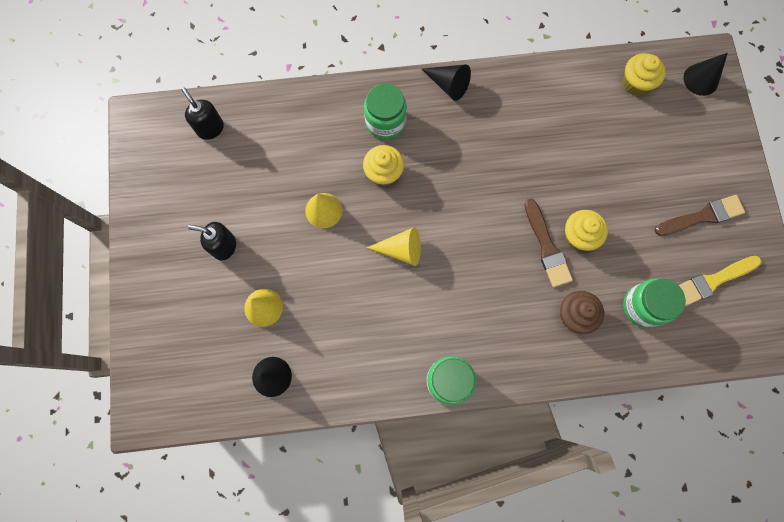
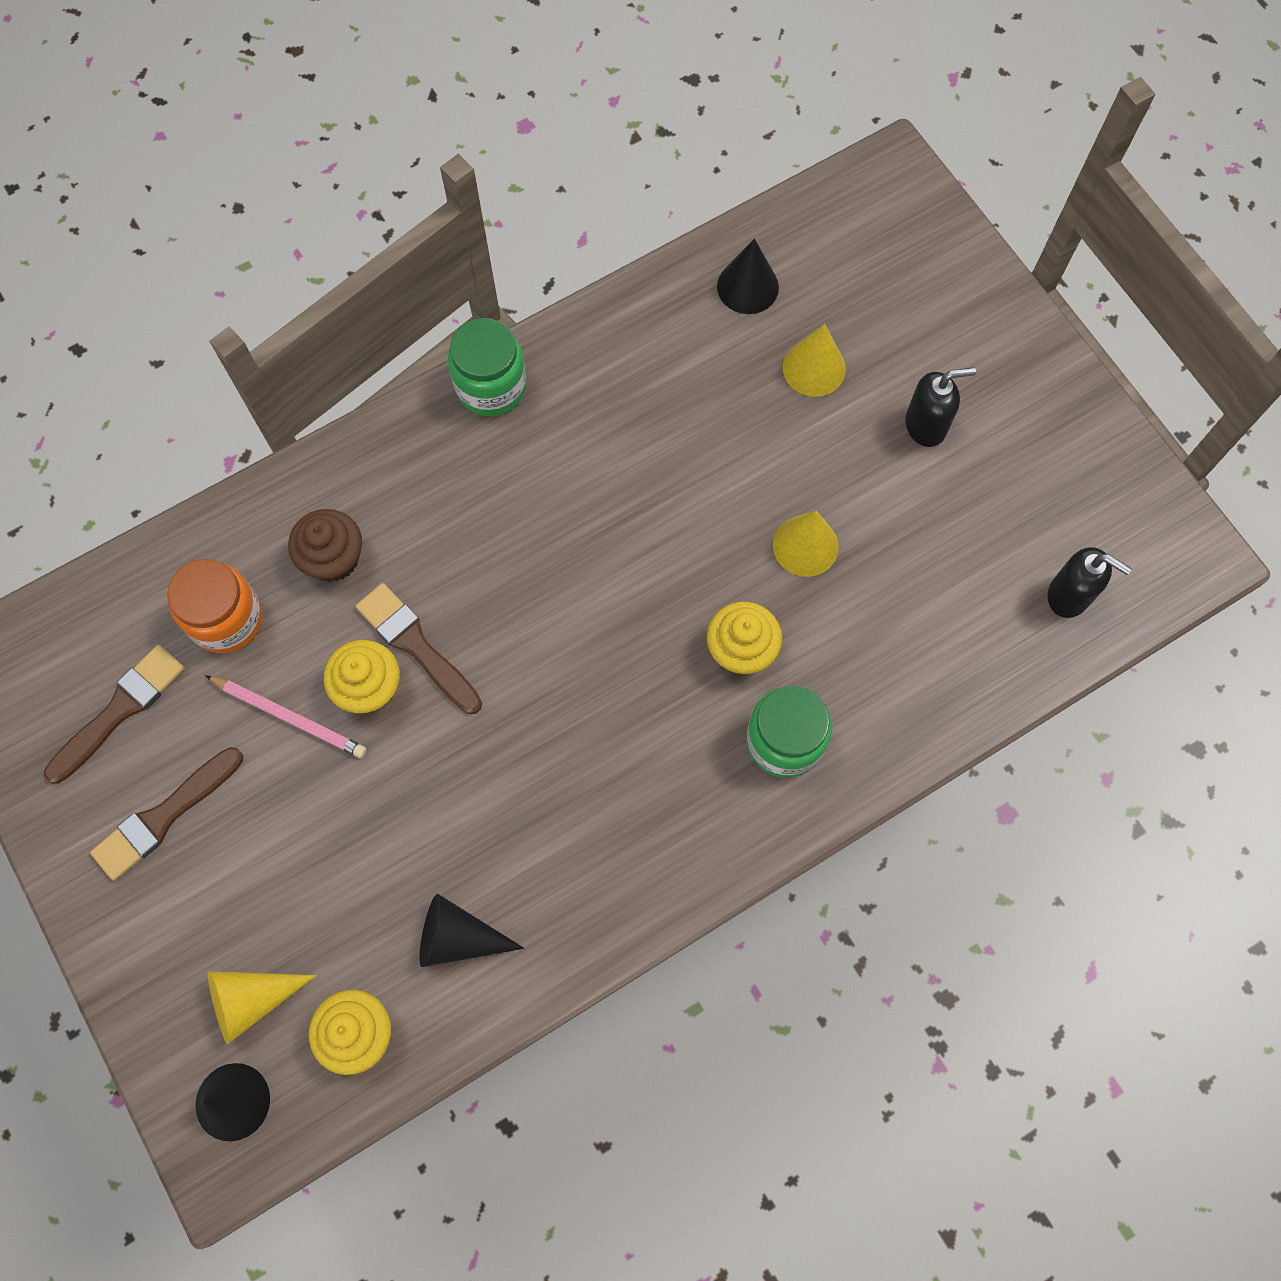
camera: 155 degrees right, 5 degrees down
yellow cone [367,227,421,266] -> yellow cone moved to [208,971,316,1044]
black cone [422,64,471,101] -> black cone moved to [419,894,524,967]
green jar [623,278,686,328] -> orange jar [167,559,263,653]
yellow brush [679,256,761,306] -> brown brush [44,645,185,784]
none -> pink pencil [205,675,367,758]

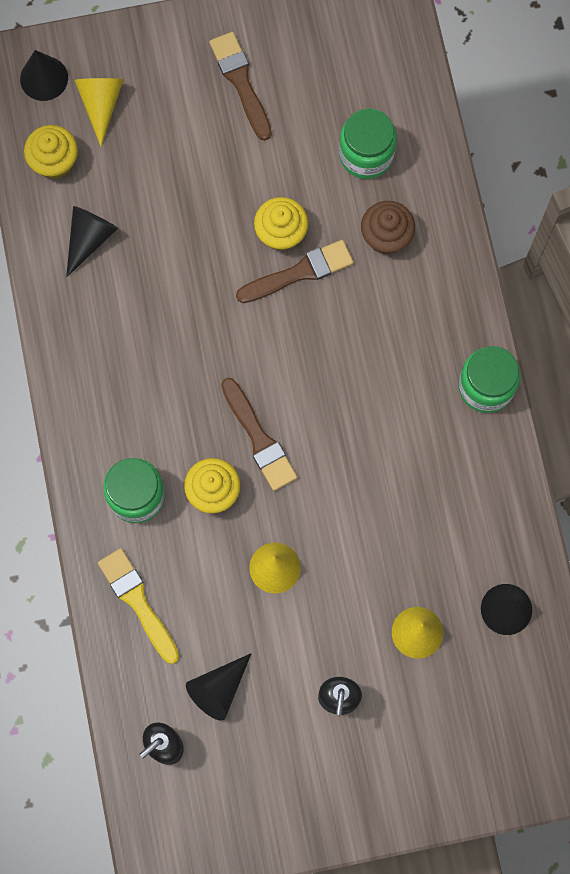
camera: 110 degrees right, 5 degrees up
brown brush [44,645,185,784] -> brown brush moved to [221,378,297,491]
orange jar [167,559,263,653] -> green jar [339,108,397,179]
pink pencil [205,675,367,758] -> none
none -> yellow brush [98,548,179,664]
none -> black cone [186,653,252,720]

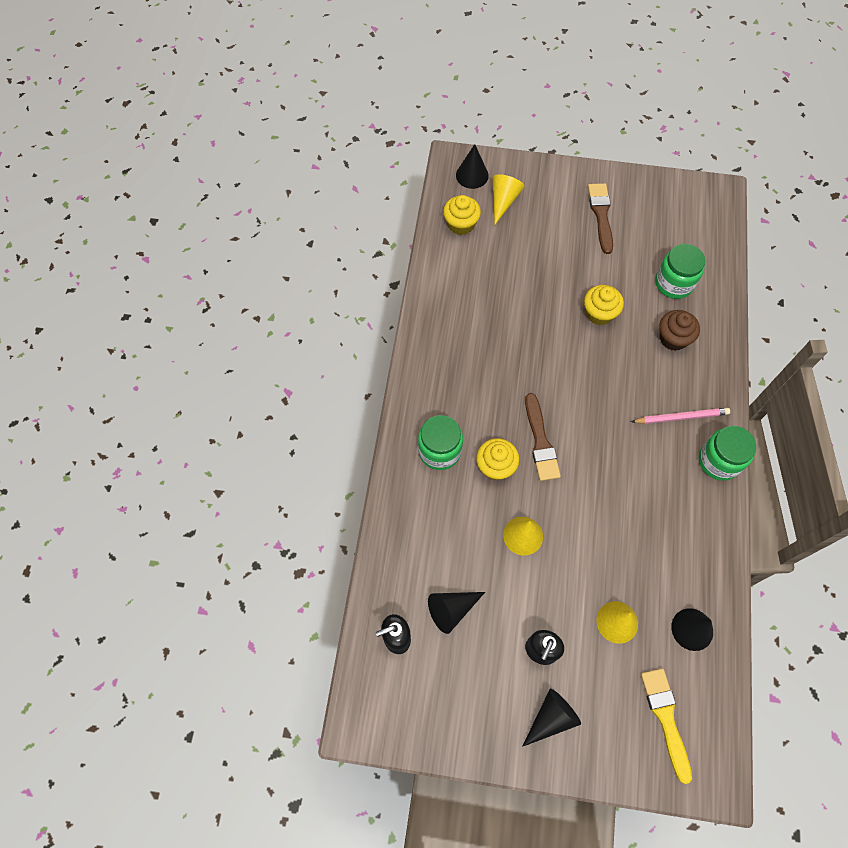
camera: 20 degrees right, 10 degrees down
black cone [66,206,118,277] -> black cone moved to [522,689,581,747]
yellow brush [98,548,179,664] -> yellow brush moved to [641,668,692,784]
brown brush [236,240,354,303] -> none
none -> pink pencil [631,408,730,424]

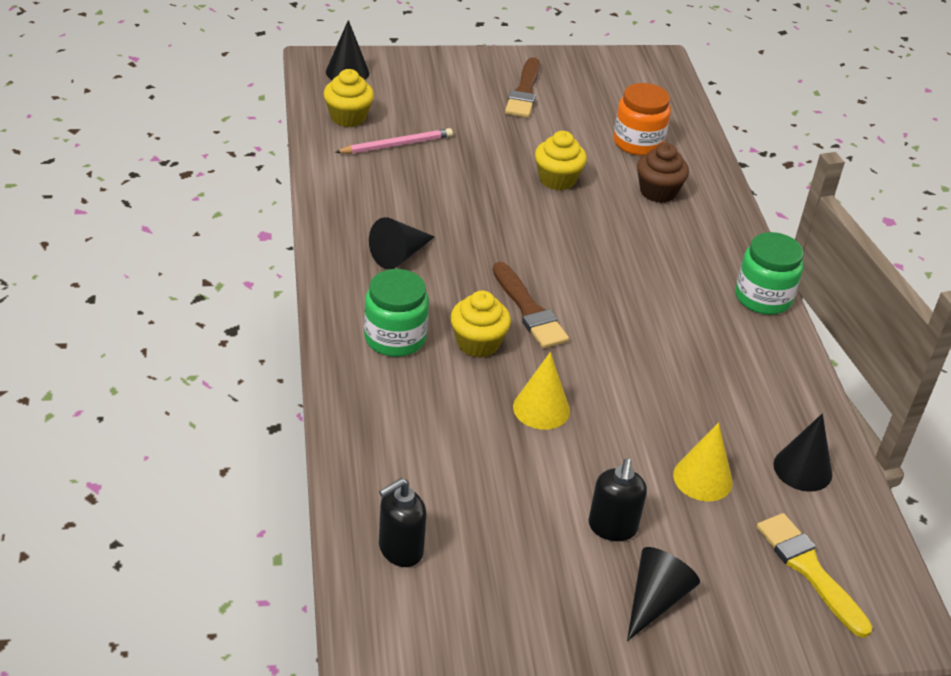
camera: 20 degrees left, 25 degrees down
black cone [428,592,485,634] -> black cone moved to [369,217,435,269]
yellow cone [492,174,525,224] -> none
brown brush [588,183,613,254] -> brown brush turned 150 degrees counterclockwise [505,57,540,118]
pink pencil [631,408,730,424] -> pink pencil moved to [335,128,453,154]
green jar [655,244,705,299] -> orange jar [613,83,671,156]

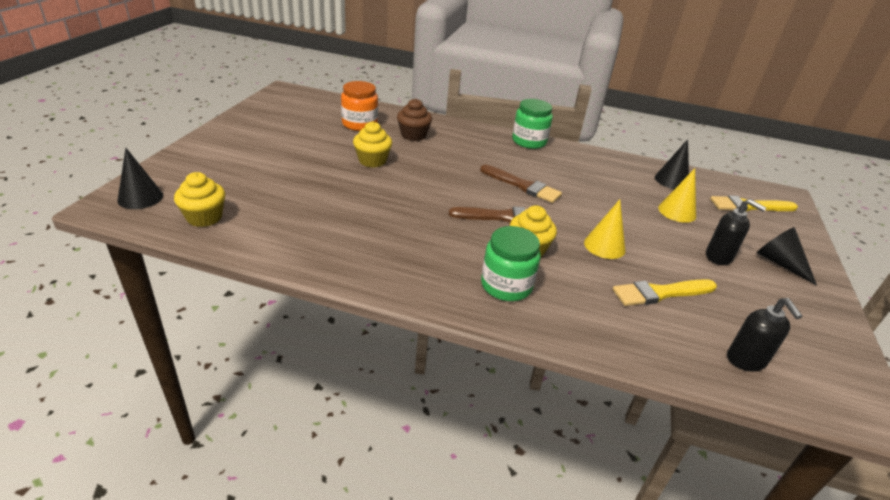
camera: 65 degrees left, 5 degrees down
pink pencil [335,128,453,154] -> none
black cone [369,217,435,269] -> none
brown brush [505,57,540,118] -> brown brush moved to [480,165,562,203]
none -> yellow brush [613,279,717,306]

